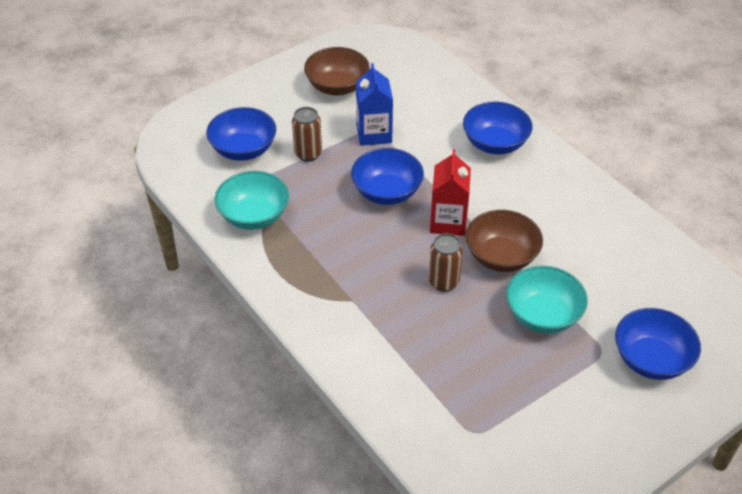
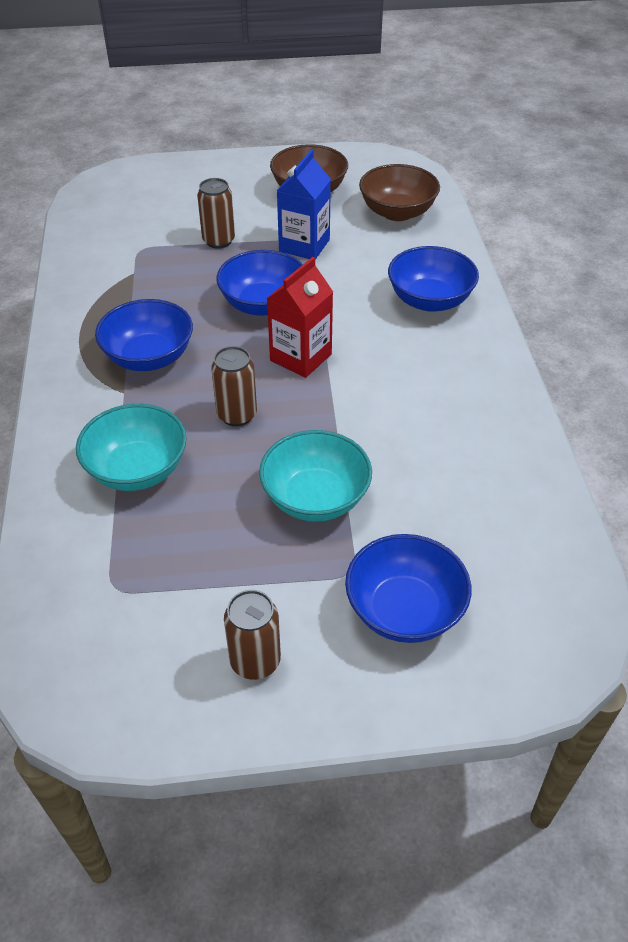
camera: 30 degrees right, 0 degrees up
blue bowl [206,107,276,161] -> blue bowl moved to [95,299,193,371]
turquoise bowl [214,171,289,230] -> turquoise bowl moved to [76,404,187,491]
brown bowl [466,210,543,272] -> brown bowl moved to [359,164,440,221]
none -> brown can [224,590,281,680]

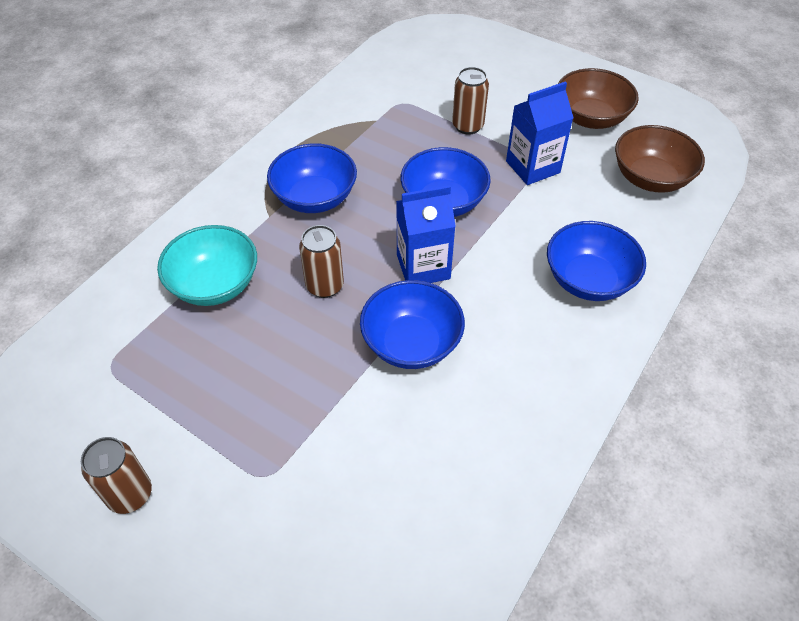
camera: 40 degrees right, 5 degrees up
turquoise bowl [259,430,372,522] -> none
red carton [266,257,333,378] -> blue carton [396,185,456,283]
blue bowl [345,534,471,643] -> blue bowl moved to [360,280,465,369]

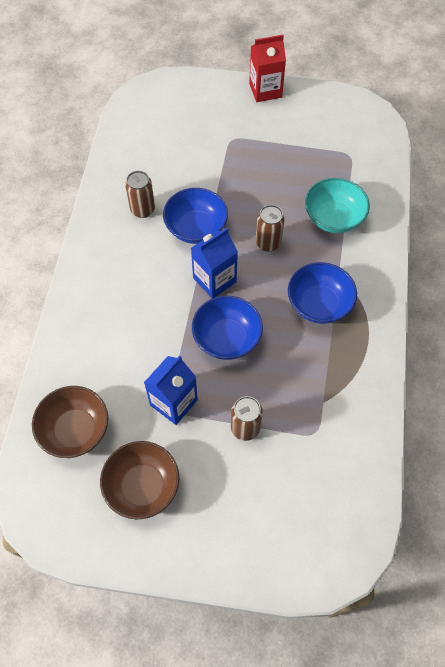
camera: 155 degrees right, 10 degrees up
brown can [81,437,152,514] -> brown can moved to [125,171,155,218]
blue bowl [547,221,646,301] -> none
none -> red carton [249,35,286,102]

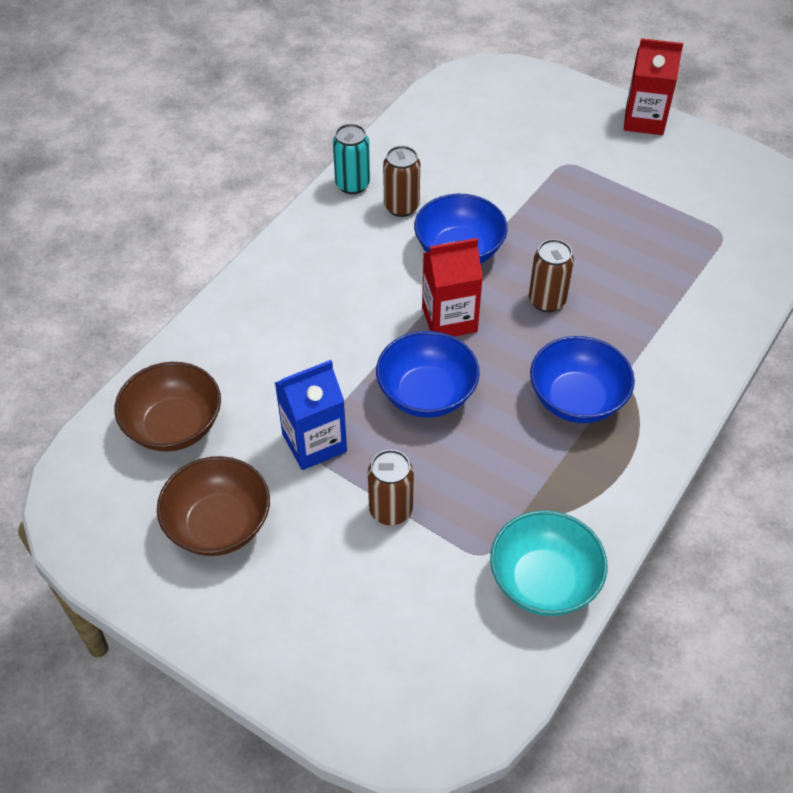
camera: 25 degrees right, 10 degrees down
blue carton [191,228,238,299] -> red carton [422,238,483,337]
turquoise bowl [305,178,370,233] -> turquoise bowl moved to [490,510,608,616]
none -> turquoise can [333,124,370,194]

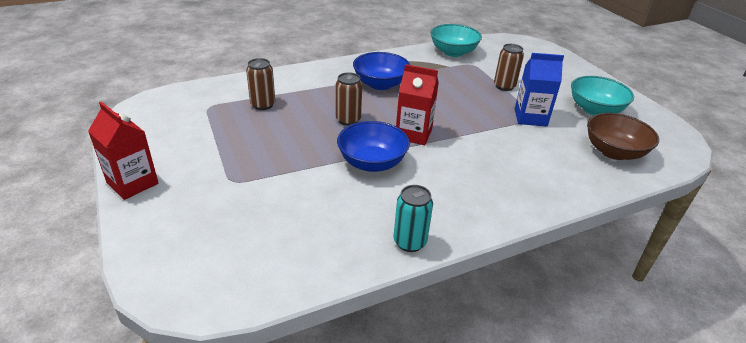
camera: 150 degrees left, 15 degrees down
brown bowl [157,456,270,556] -> turquoise bowl [571,76,634,116]
blue bowl [376,331,480,418] -> none
brown can [383,146,420,217] -> brown can moved to [246,58,275,110]

